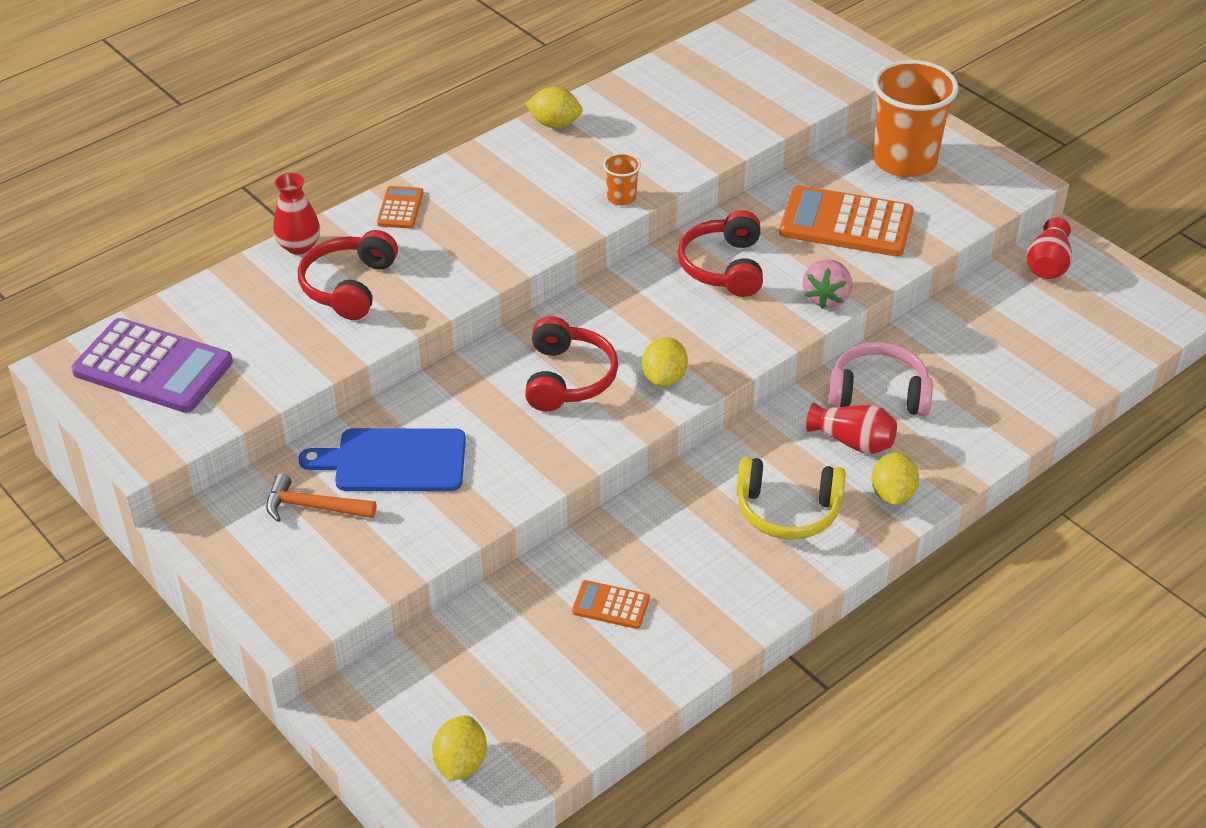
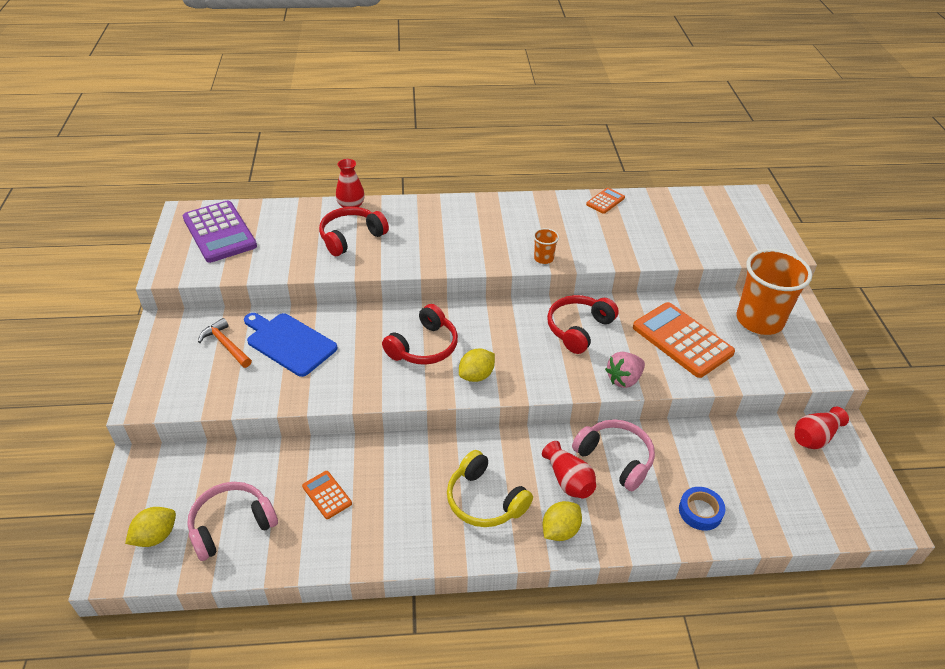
camera: 35 degrees right, 0 degrees up
orange calculator [377,186,423,228] -> orange calculator moved to [586,188,625,214]
yellow lemon [525,87,583,128] -> none
none -> pink headphones [187,482,278,561]
none -> blue tape [679,487,725,531]

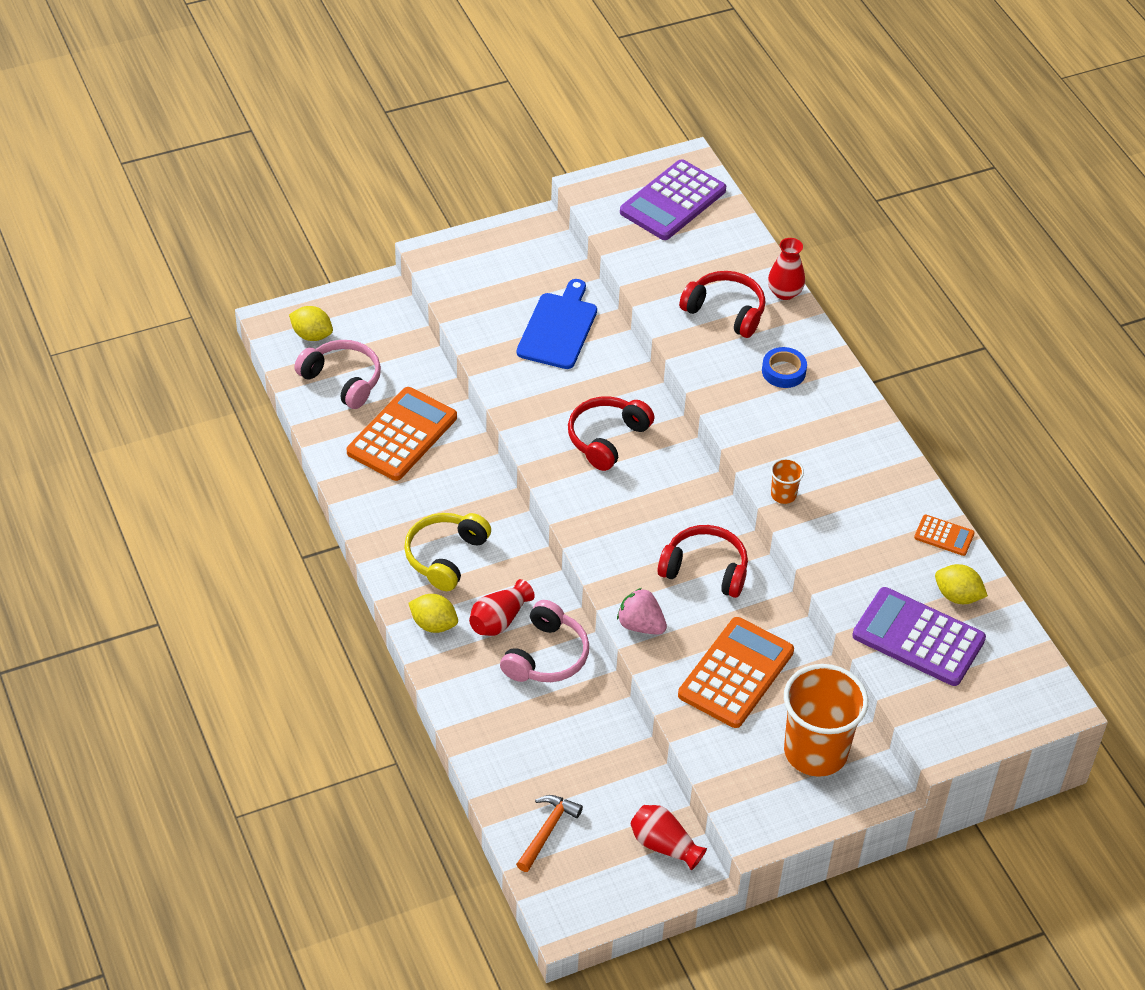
camera: 70 degrees right, 5 degrees up
orange hammer [198,318,252,368] -> orange hammer moved to [516,795,583,872]
orange calculator [302,471,352,519] -> orange calculator [347,387,457,481], size x2.10
red headphones [382,304,458,365] -> red headphones turned 105 degrees clockwise [568,396,654,471]
yellow lemon [459,348,495,382] -> yellow lemon moved to [935,564,988,604]
blue tape [679,487,725,531] -> blue tape moved to [762,347,807,388]
none -> purple calculator [852,587,986,686]

